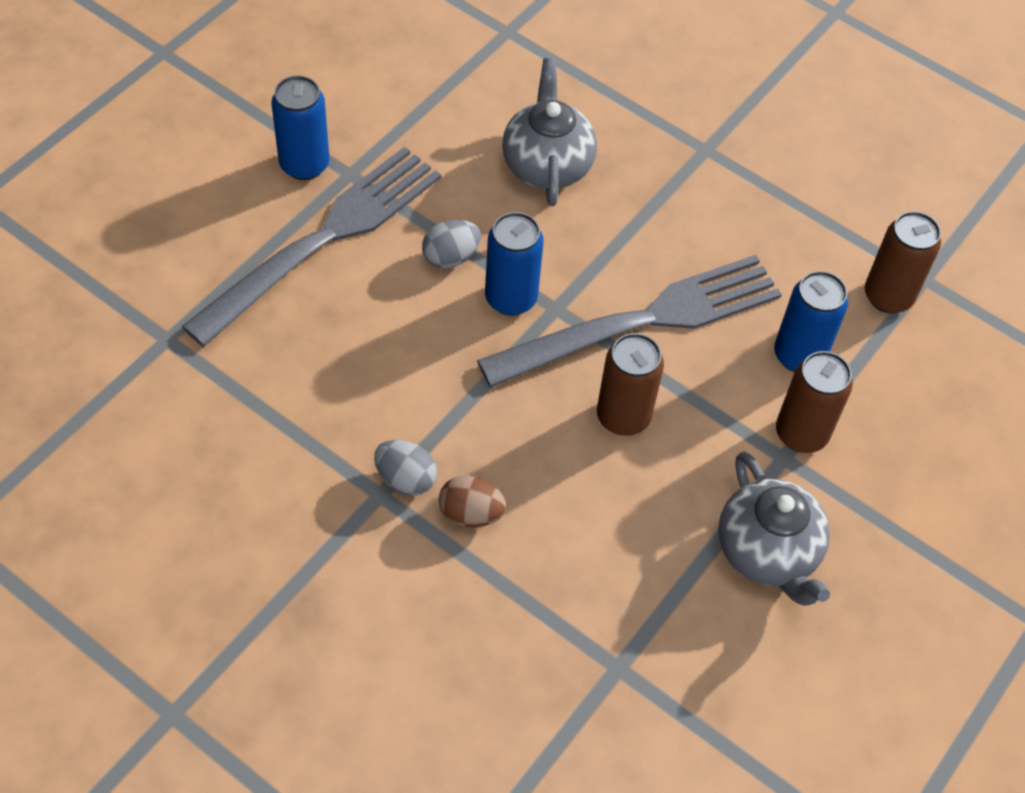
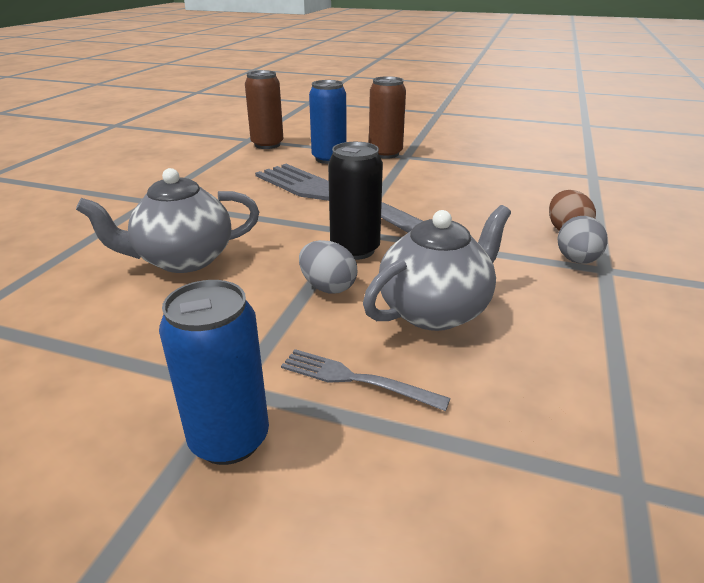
camera: 105 degrees left, 25 degrees down
grey fork [182,146,441,347] -> grey fork [281,349,450,411], size x0.41
blue can [485,212,544,316] -> black can [328,142,383,260]
brown can [597,333,664,436] -> none
grey teapot [718,452,830,606] -> grey teapot moved to [363,205,511,331]

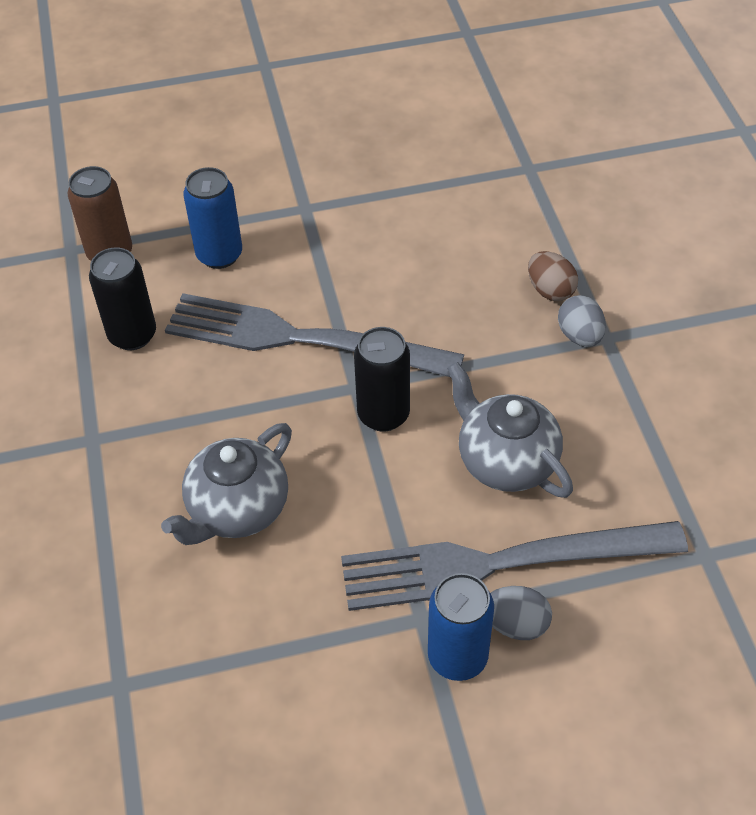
camera: 30 degrees left, 20 degrees up
grey fork [281,349,450,411] -> grey fork [341,521,688,611], size x2.46
grey egg [299,240,357,294] -> grey egg moved to [491,586,552,640]
grey teapot [363,205,511,331] -> grey teapot turned 60 degrees counterclockwise [447,362,573,498]
brown can [369,76,406,159] -> none
none -> black can [89,247,156,350]

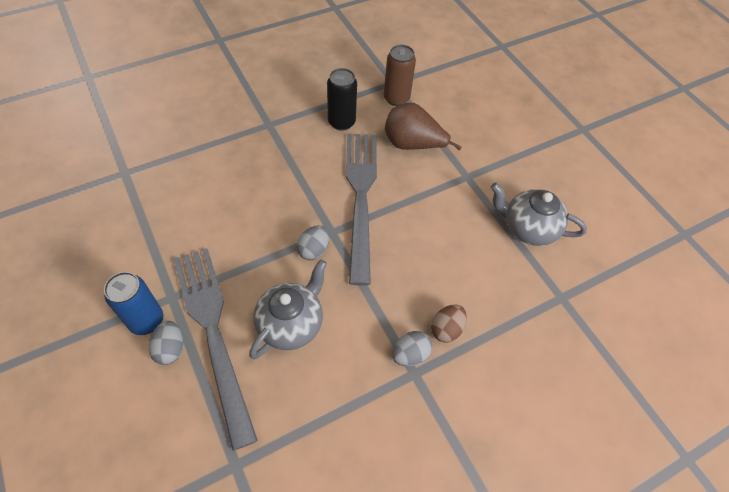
camera: 70 degrees right, 5 degrees up
grey teapot [161,423,292,545] -> grey teapot moved to [491,182,587,246]
blue can [183,167,242,269] -> brown pear [385,103,462,150]
black can [354,327,410,432] -> grey egg [296,225,329,260]

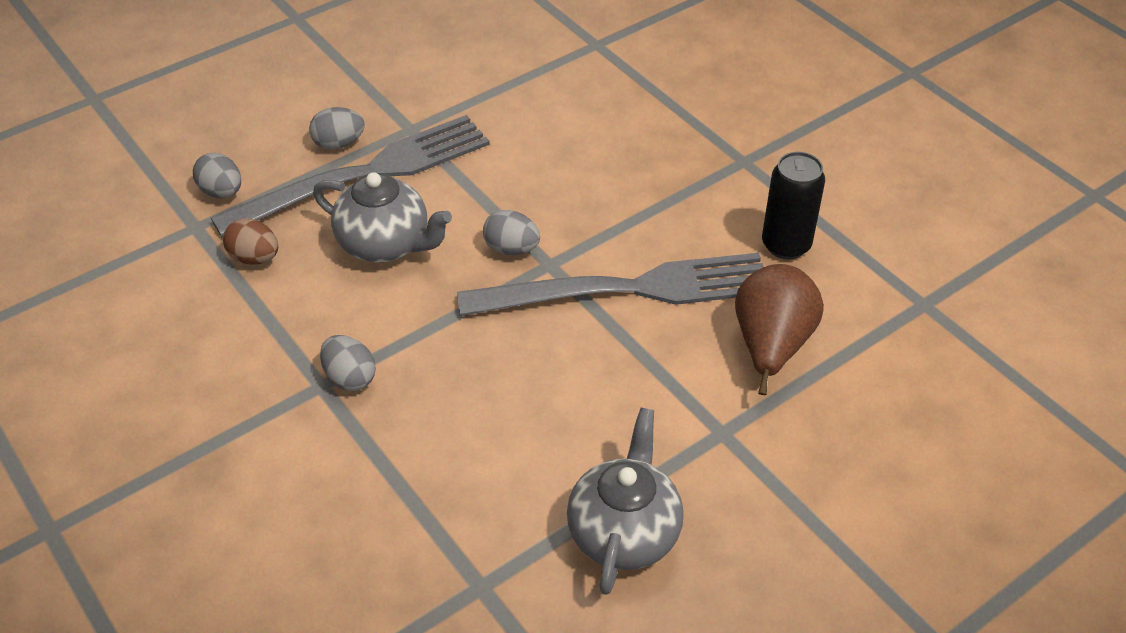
camera: 85 degrees right, 10 degrees down
blue can [104,272,163,335] -> none
brown can [384,45,416,106] -> none
brown egg [431,304,467,343] -> brown egg moved to [223,218,278,265]
none -> grey egg [193,153,241,198]

